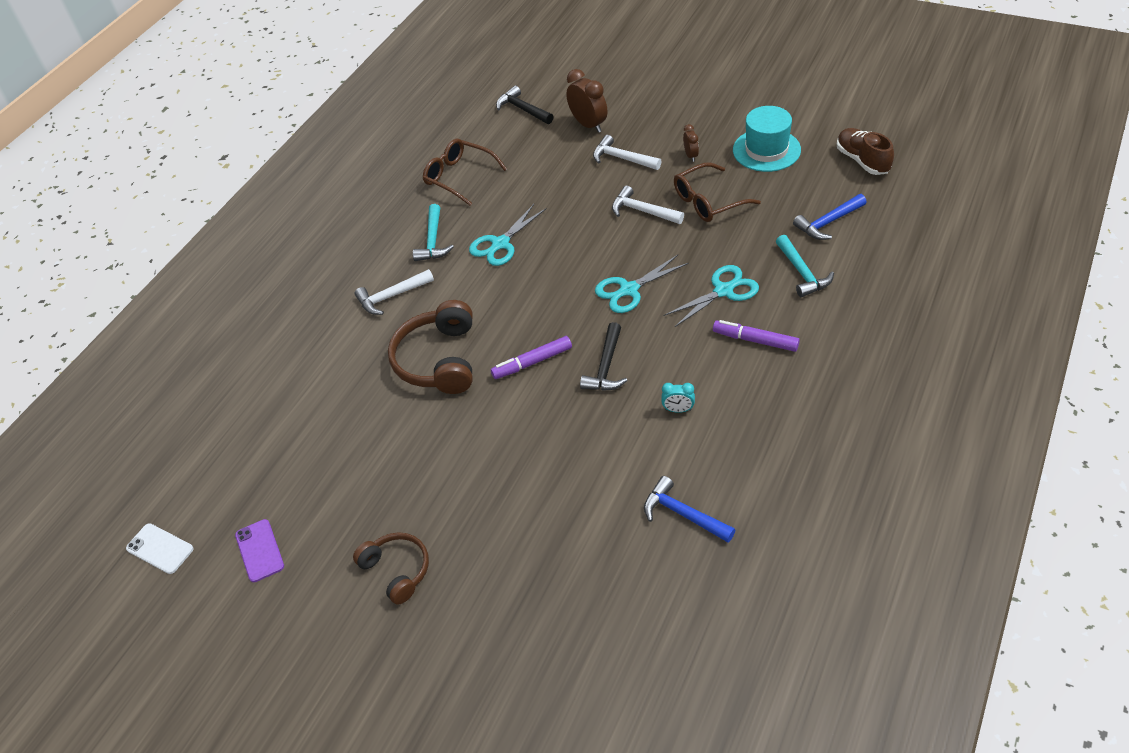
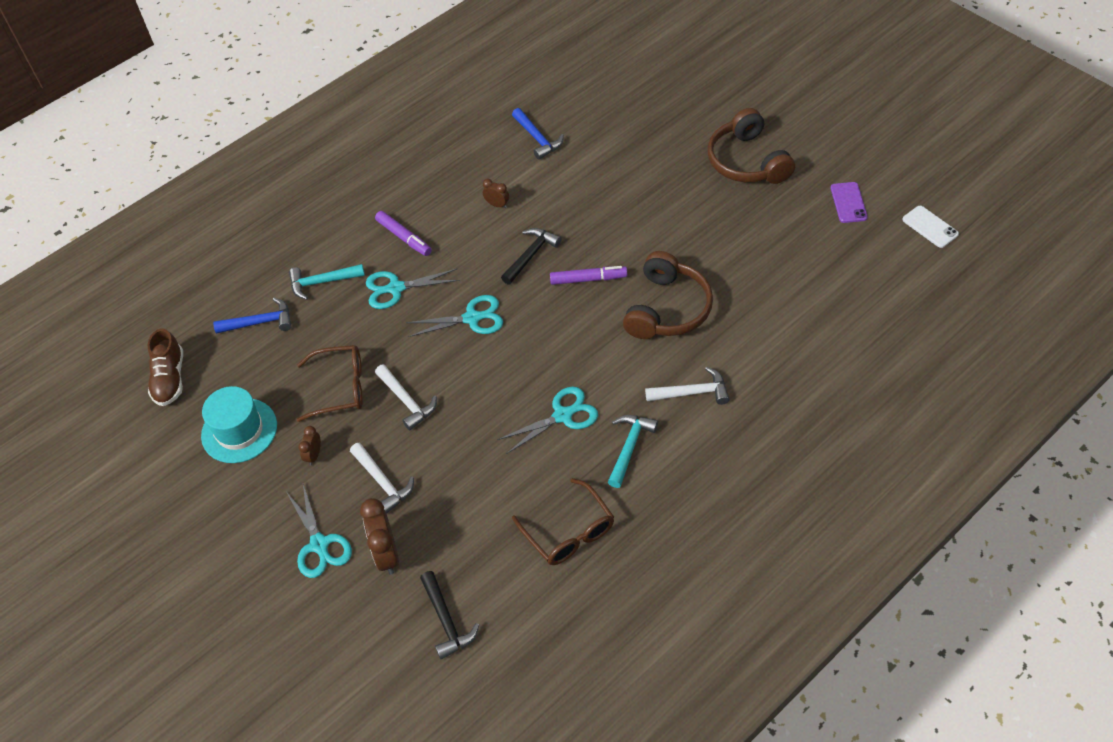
camera: 160 degrees left, 5 degrees up
brown headphones [353,532,429,605] -> brown headphones [707,108,795,184], size x1.60
turquoise clock [661,383,695,413] -> brown clock [483,179,509,208]
turquoise hammer [776,235,834,297] -> turquoise hammer turned 105 degrees counterclockwise [289,264,365,300]
none -> turquoise scissors [287,484,352,578]

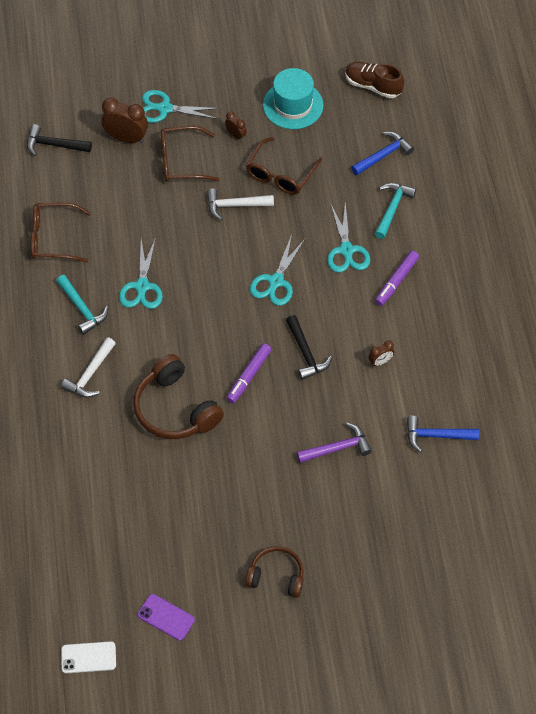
camera: 120 degrees right, 5 degrees up
blue hammer [213,298,292,334] -> blue hammer turned 150 degrees counterclockwise [351,132,414,175]
white hammer [350,443,414,514] -> brown glasses [161,126,220,182]
turquoise scissors [366,269,460,309] -> turquoise scissors turned 150 degrees clockwise [327,202,370,273]
purple marker [375,211,432,256] -> purple marker turned 45 degrees counterclockwise [375,251,419,306]
brown headphones [707,108,795,184] -> brown headphones [246,546,304,597], size x0.63
none -> purple hammer [297,423,372,463]

